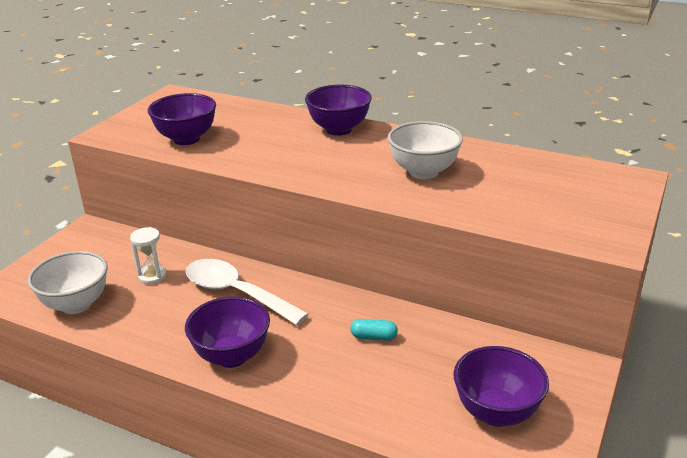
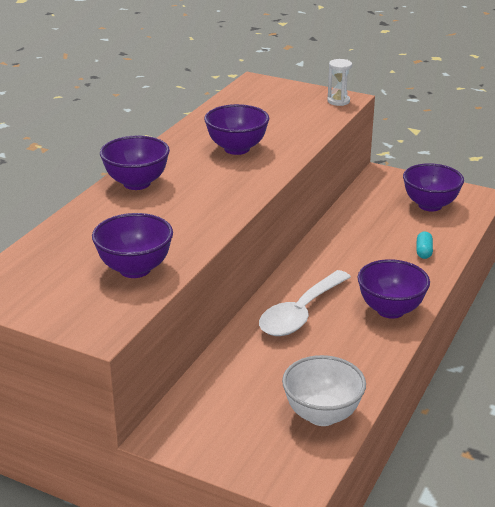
camera: 90 degrees left, 0 degrees up
white hourglass [130,227,167,284] -> white hourglass moved to [327,59,352,106]
turquoise capsule [350,319,398,341] -> turquoise capsule moved to [417,231,433,259]
white bowl [388,121,463,179] -> purple bowl [204,104,269,155]

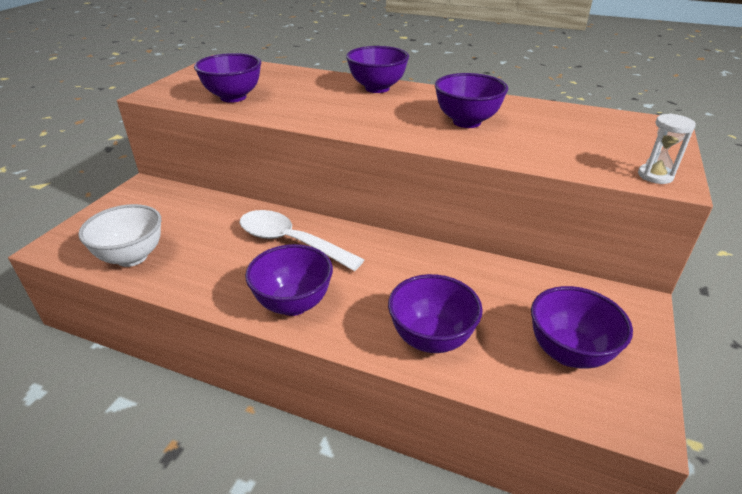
camera: 85 degrees right, 5 degrees up
turquoise capsule [417,231,433,259] -> purple bowl [388,274,483,353]

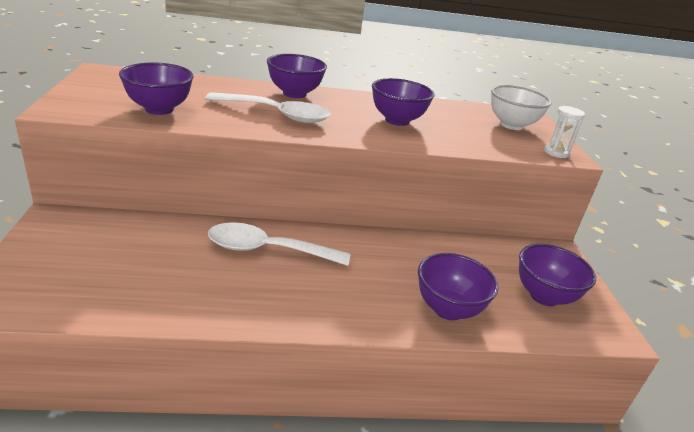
camera: 30 degrees left, 5 degrees down
white bowl [78,204,161,267] -> white bowl moved to [491,85,552,130]
purple bowl [245,244,333,316] -> none
none -> white spoon [205,92,331,123]

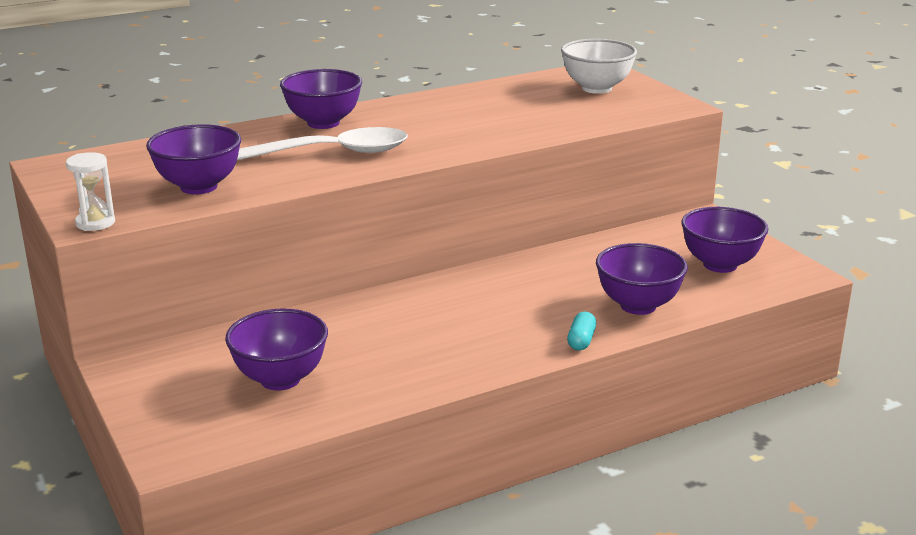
camera: 20 degrees left, 5 degrees down
white spoon [208,222,350,266] -> none
purple bowl [372,78,434,126] -> purple bowl moved to [225,308,328,391]
white hourglass [544,106,585,158] -> white hourglass moved to [66,152,115,231]
none -> turquoise capsule [567,312,596,350]

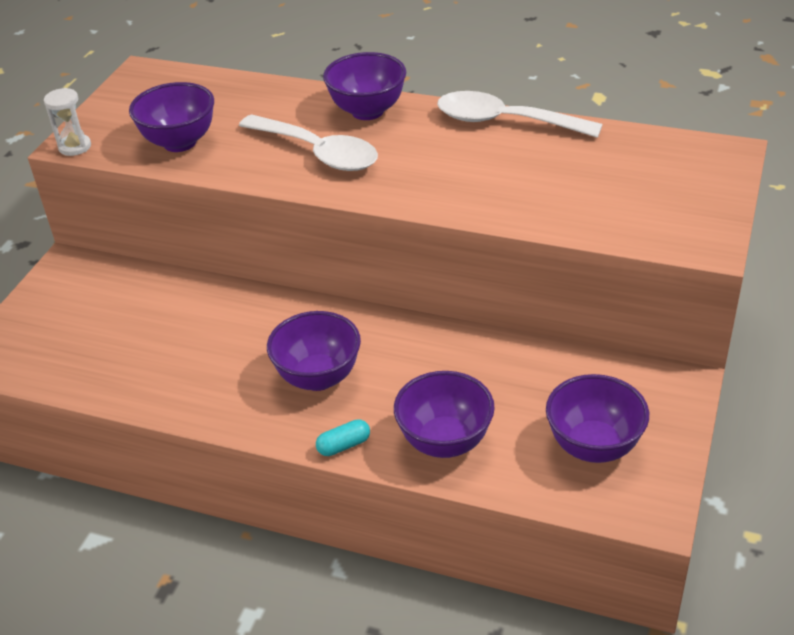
camera: 50 degrees right, 15 degrees up
purple bowl [225,308,328,391] -> purple bowl moved to [267,311,361,391]
white bowl [561,39,637,94] -> none
none -> white spoon [437,91,603,138]

